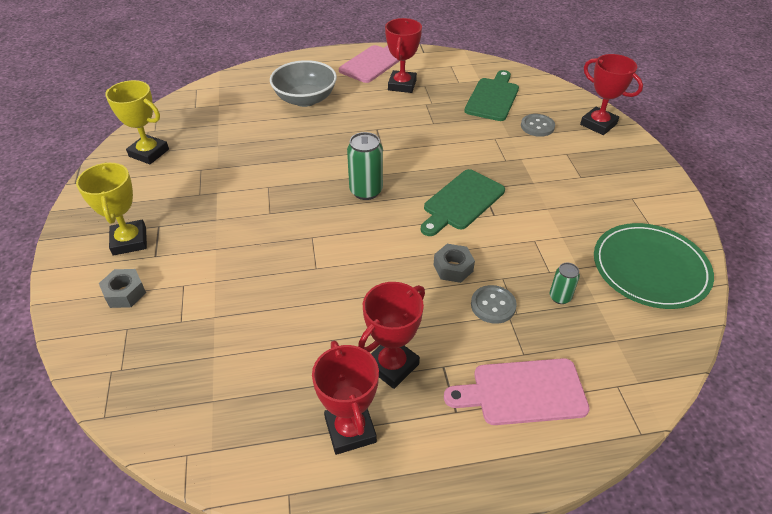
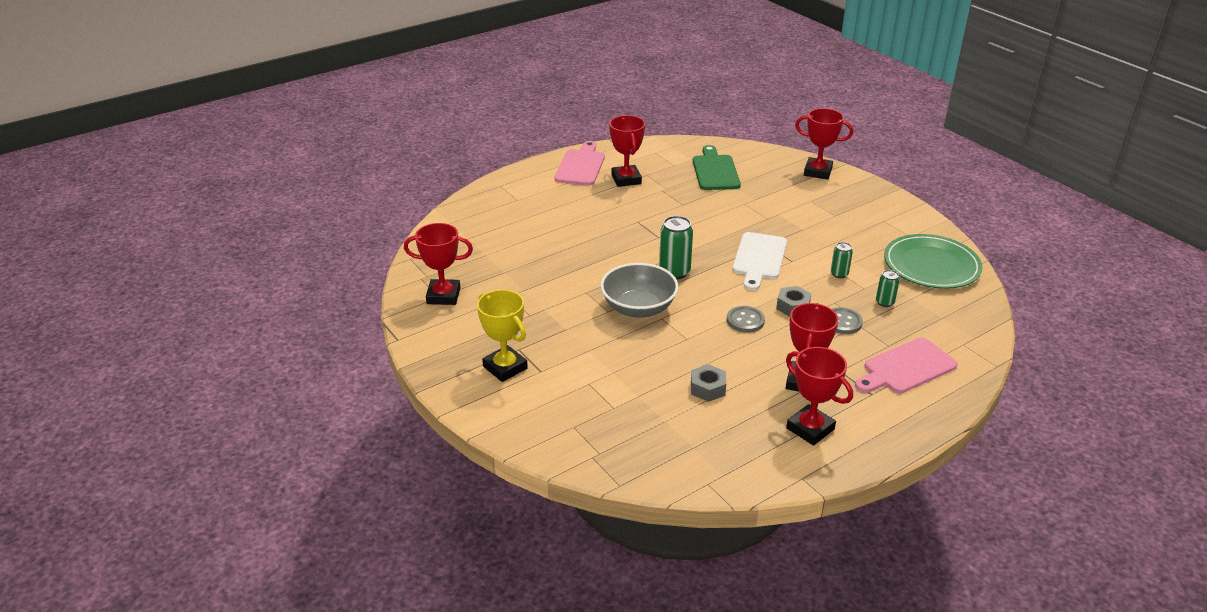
camera: 25 degrees left, 10 degrees down
grey nut [99,269,146,308] -> grey nut moved to [691,364,726,402]
yellow trophy [105,80,169,164] -> red trophy [404,223,473,305]
grey bowl [270,60,337,107] -> grey bowl moved to [601,263,678,318]
green cutting board [421,169,505,236] -> white cutting board [732,232,787,291]
grey button [521,114,555,137] -> grey button moved to [727,306,765,333]
none -> green can [831,242,853,278]

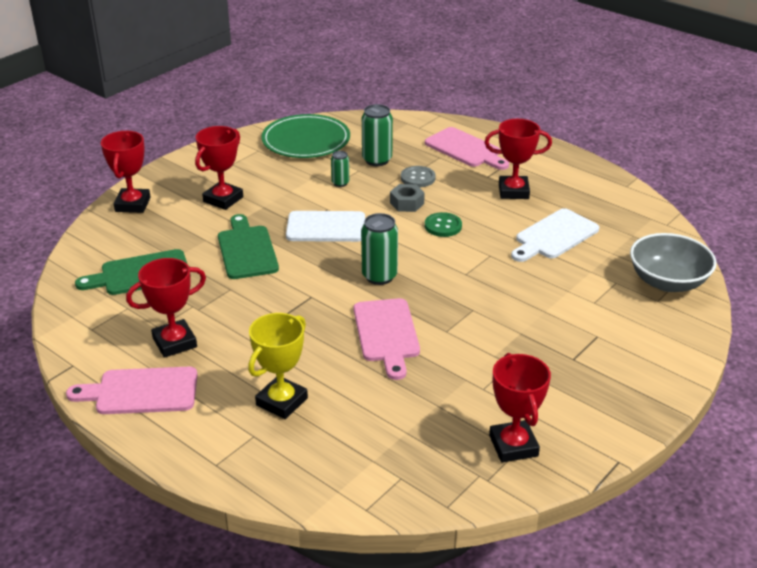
camera: 105 degrees left, 0 degrees up
yellow trophy [477,290,528,382] -> yellow trophy moved to [248,313,308,419]
grey bowl [601,263,678,318] -> grey bowl moved to [630,233,717,292]
grey nut [691,364,726,402] -> white cutting board [511,208,599,262]
grey button [727,306,765,333] -> green button [425,212,462,237]
red trophy [786,347,853,446] -> red trophy moved to [195,126,243,210]
green can [876,270,900,307] -> green can [362,104,393,166], size x1.75
none -> green cutting board [218,214,279,279]
none -> pink cutting board [353,298,420,380]

